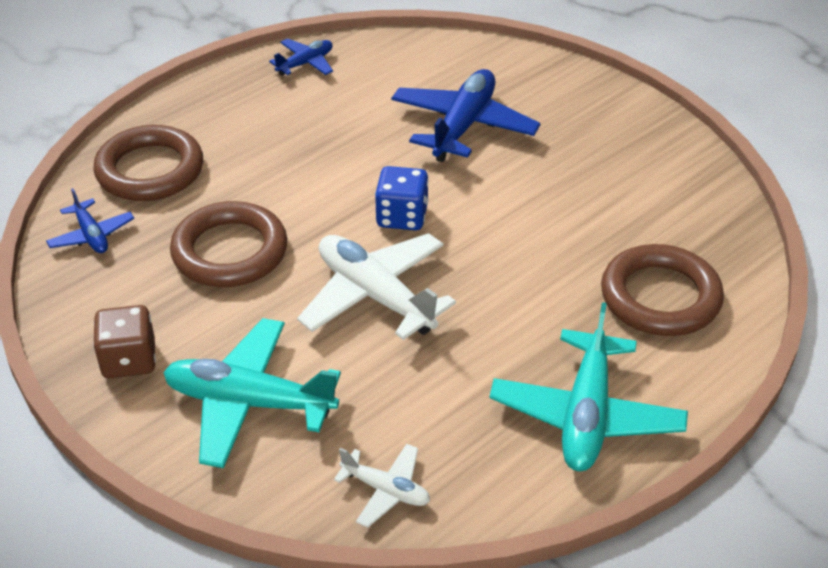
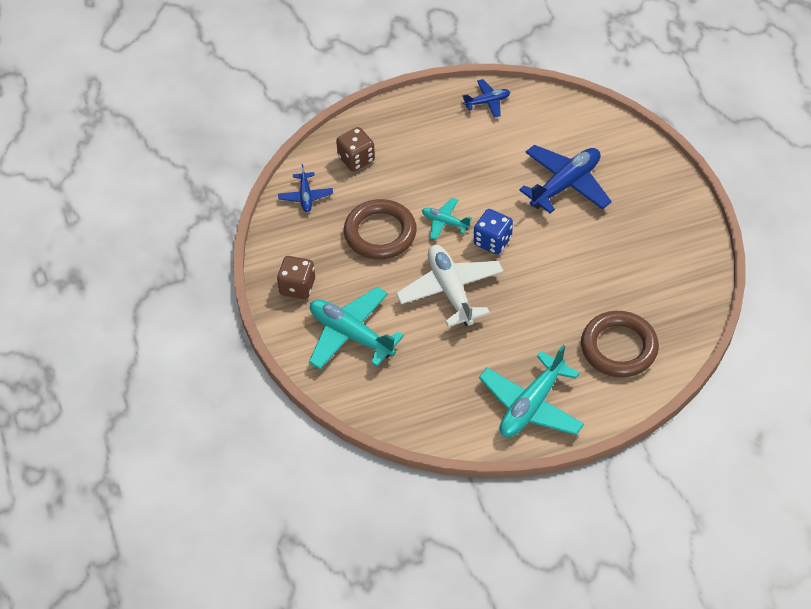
camera: 25 degrees right, 10 degrees up
brown ring [93,125,203,201] -> brown dice [336,127,375,171]
white plane [334,444,430,528] -> none
none -> turquoise plane [422,198,472,240]

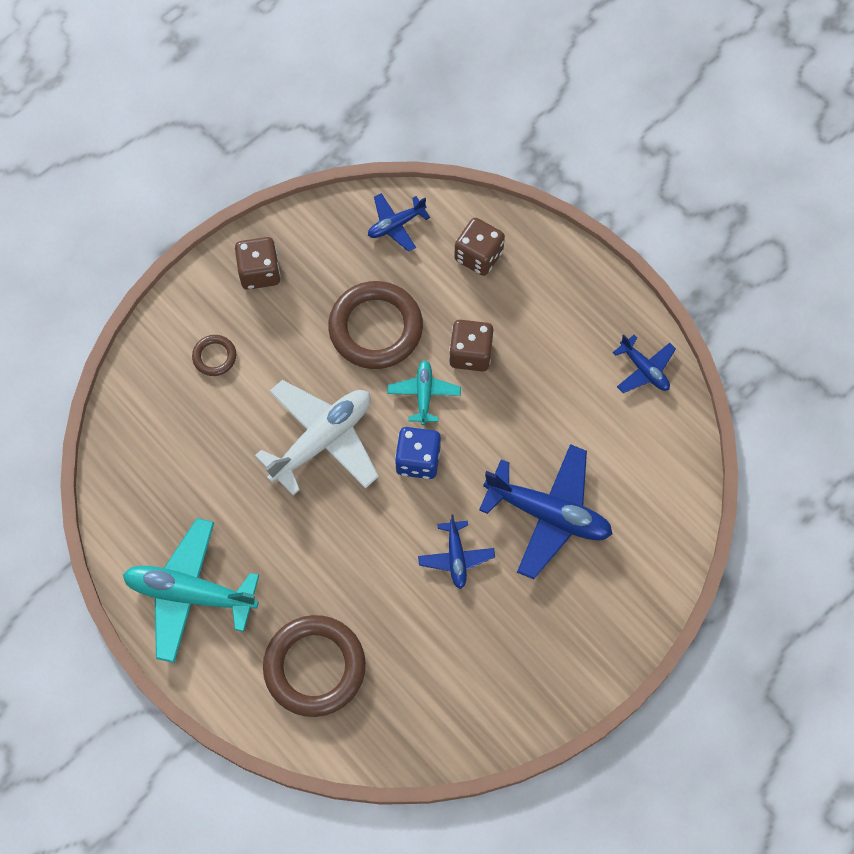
camera: 65 degrees right, 15 degrees up
turquoise plane [309,287,404,369] -> brown ring [192,335,236,376]
none -> blue plane [418,515,495,589]
none -> brown dice [449,320,494,372]

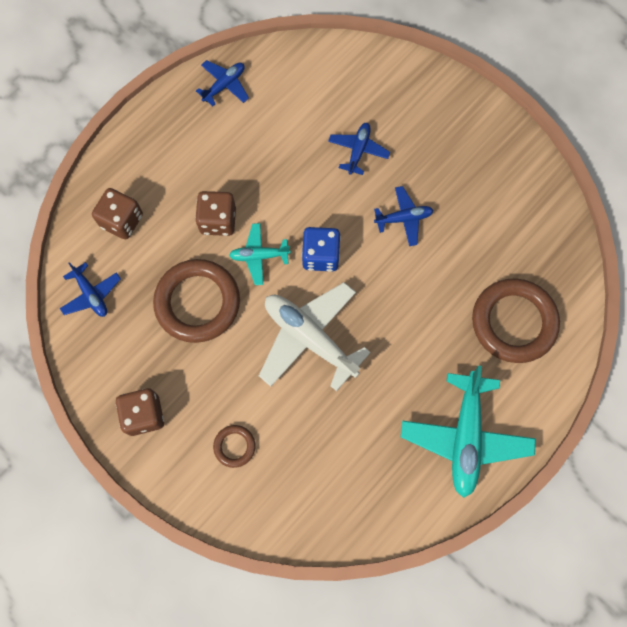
camera: 95 degrees left, 5 degrees up
blue plane [479,444,613,579] -> blue plane [328,123,390,175], size x0.52

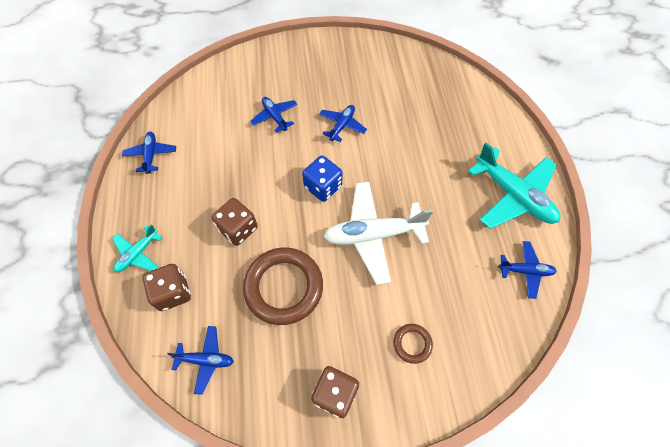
camera: 50 degrees left, 10 degrees down
turquoise plane [229,223,291,285] -> turquoise plane moved to [112,224,163,272]
brown ring [472,278,560,363] -> none
none -> blue plane [498,241,556,299]

